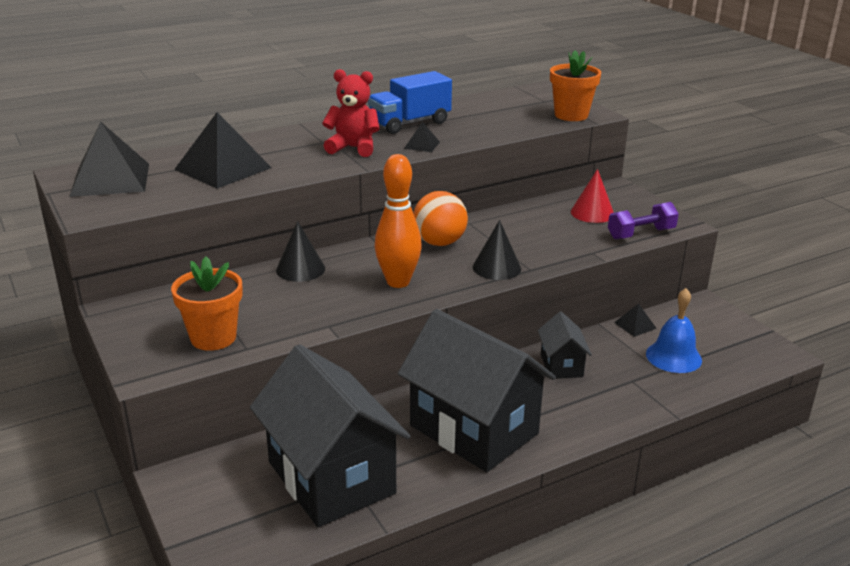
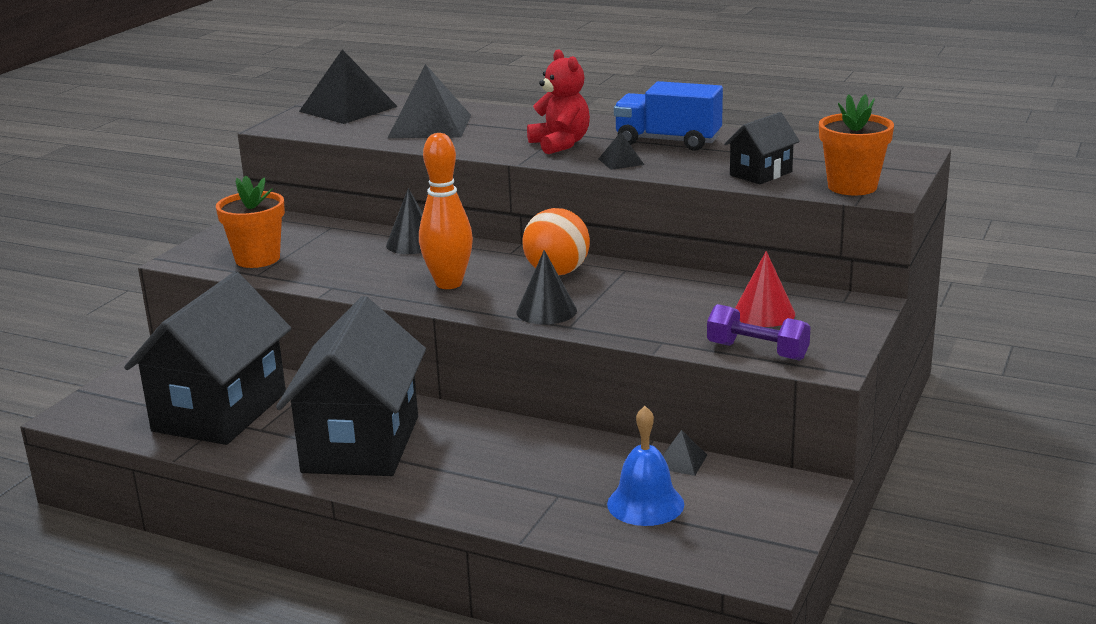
camera: 55 degrees right, 5 degrees down
black house [538,311,592,379] -> black house moved to [724,112,800,184]

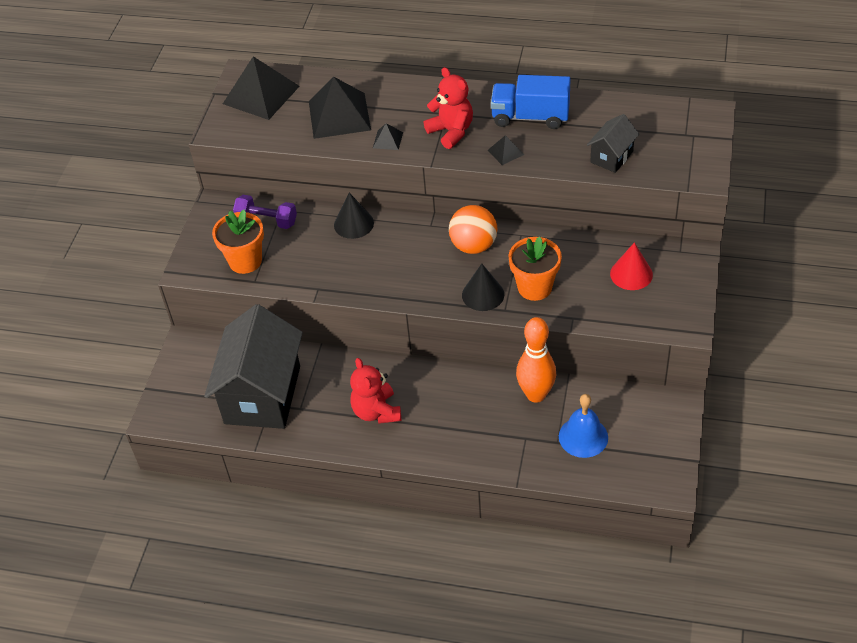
camera: 10 degrees left, 25 degrees up
black house [276,296,426,476] -> red teddy bear [350,358,401,424]
orange bowling pin [419,133,473,289] -> orange bowling pin moved to [516,317,556,403]
black pyramid [663,430,707,476] -> black pyramid moved to [373,123,403,150]
purple dumbbell [707,304,810,361] -> purple dumbbell moved to [233,195,297,229]
orange flower pot [819,94,894,196] -> orange flower pot moved to [509,237,562,301]

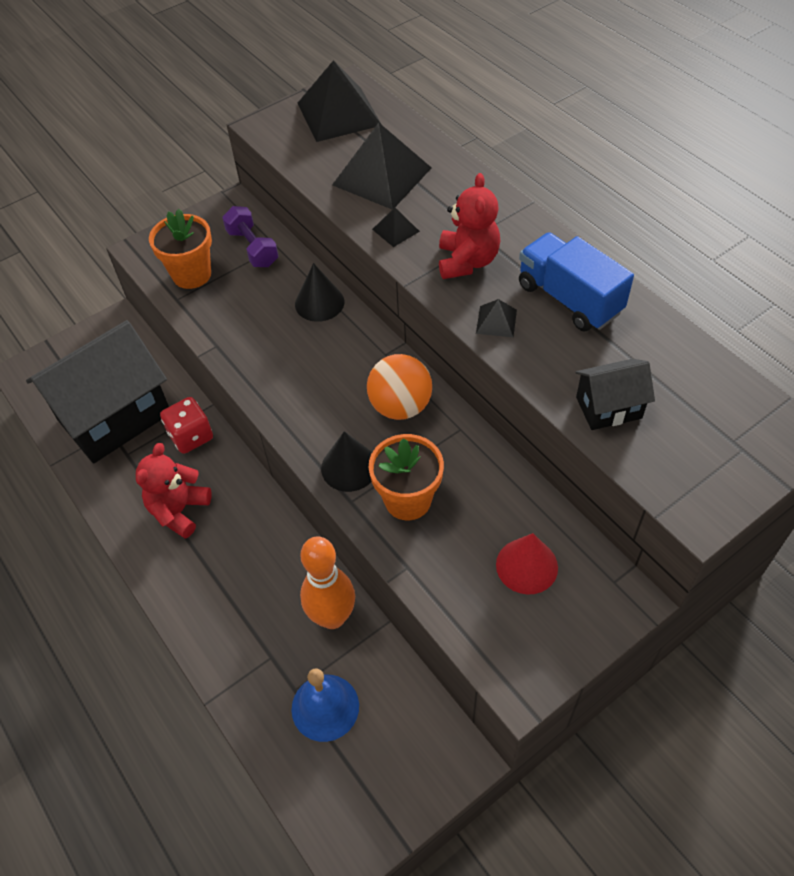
camera: 40 degrees right, 5 degrees up
none -> red dice [160,397,213,454]

